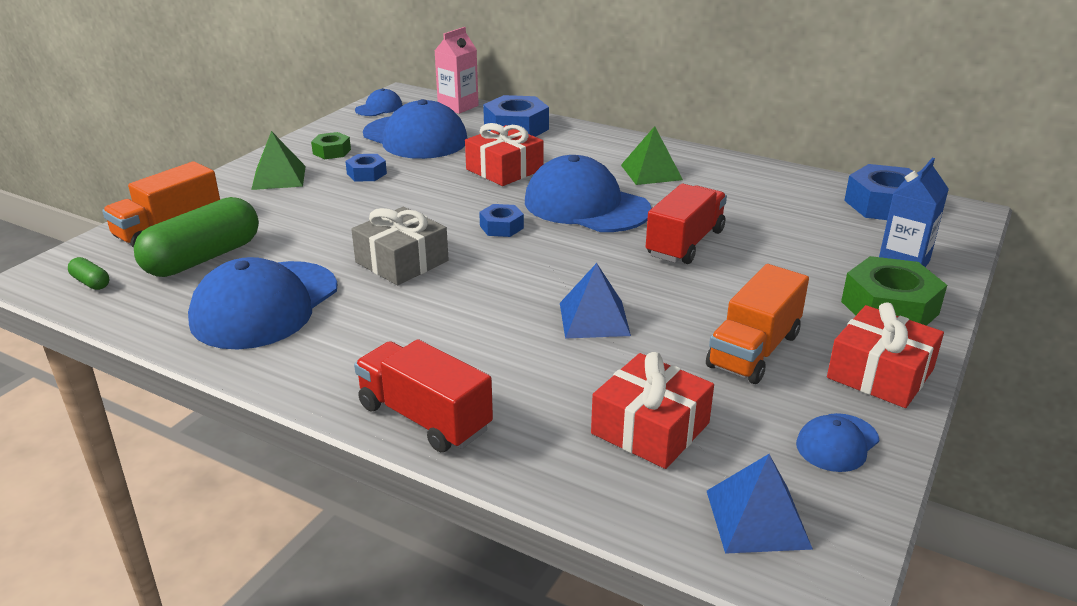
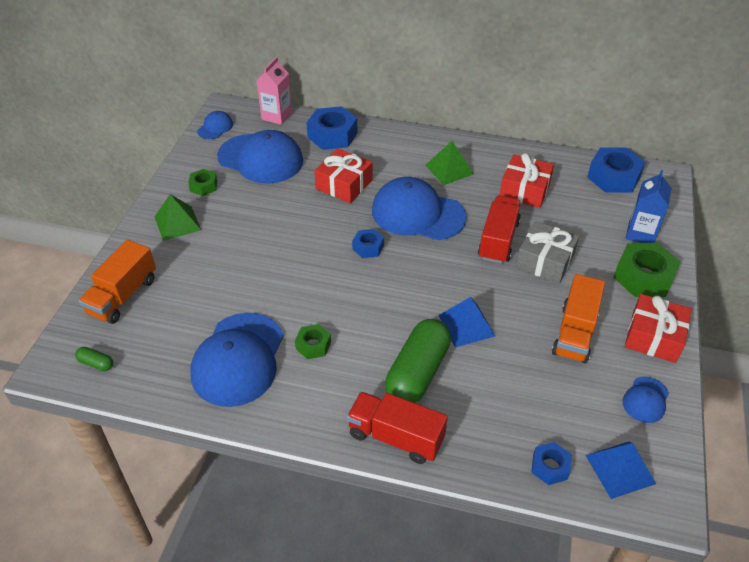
camera: 15 degrees left, 15 degrees up
green capsule [134,197,259,277] -> green capsule moved to [385,319,451,403]
blue nut [345,154,387,181] -> blue nut moved to [531,442,571,485]
grey gift [351,207,449,285] -> grey gift moved to [516,221,579,284]
red gift [591,352,714,469] -> red gift moved to [500,153,554,208]
none -> green nut [295,324,331,359]

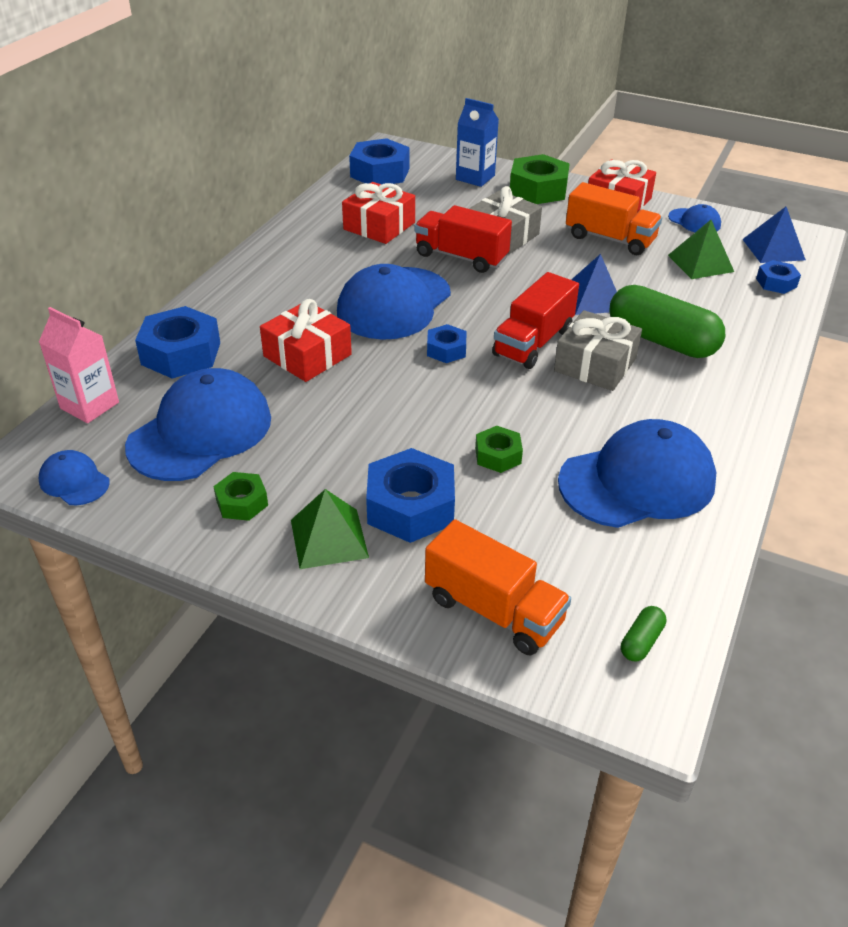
camera: 80 degrees left, 5 degrees down
blue cap [190,313,283,407] -> blue cap turned 45 degrees counterclockwise [558,419,716,528]
green nut [295,324,331,359] -> green nut moved to [475,426,523,473]
red truck [347,392,448,464] -> red truck moved to [492,272,579,369]
green pyramid [425,141,474,185] -> green pyramid moved to [668,220,734,279]
none -> blue nut [366,448,455,543]
none -> grey gift [554,310,642,391]

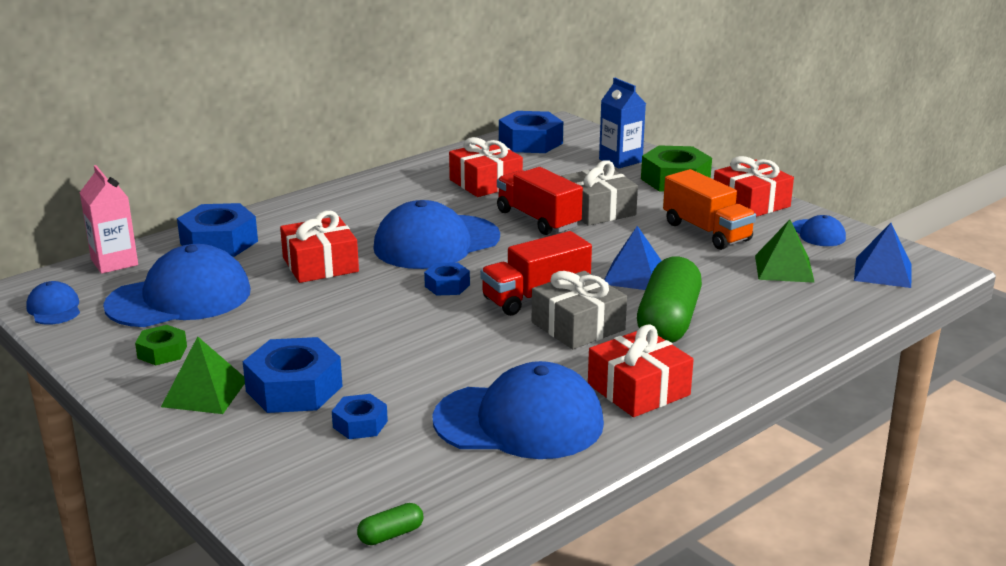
camera: 25 degrees right, 15 degrees down
orange truck [425,519,571,655] -> none
green nut [475,426,523,473] -> none
green capsule [609,285,725,358] -> green capsule turned 45 degrees clockwise [637,256,702,343]
blue nut [756,260,801,294] -> blue nut moved to [332,394,388,439]
none -> red gift [588,324,694,417]

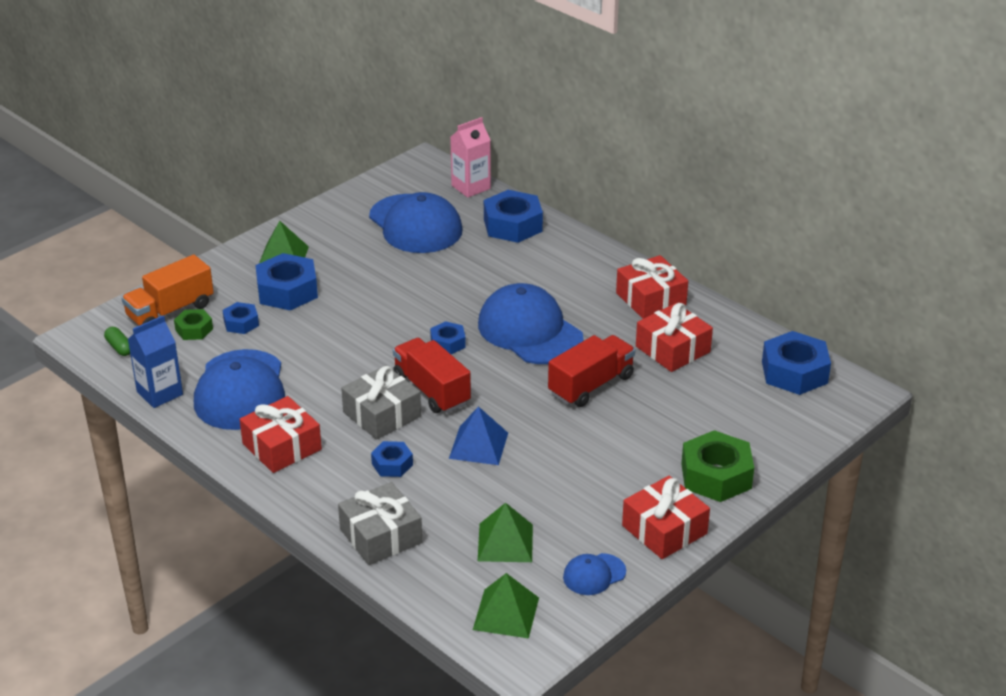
camera: 85 degrees right, 10 degrees up
blue cap [26,281,80,325] -> none
green nut [135,325,187,365] -> green nut moved to [174,309,213,340]
red gift [280,211,359,283] -> red gift moved to [616,255,688,319]
grey gift [561,160,638,226] -> grey gift moved to [338,482,422,565]
blue carton [599,78,646,169] -> blue carton moved to [128,315,183,408]
green capsule [637,256,702,343] -> blue nut [371,441,413,477]
orange truck [663,169,756,250] -> orange truck moved to [121,255,214,326]
blue pyramid [854,223,912,288] -> green pyramid [473,573,539,638]

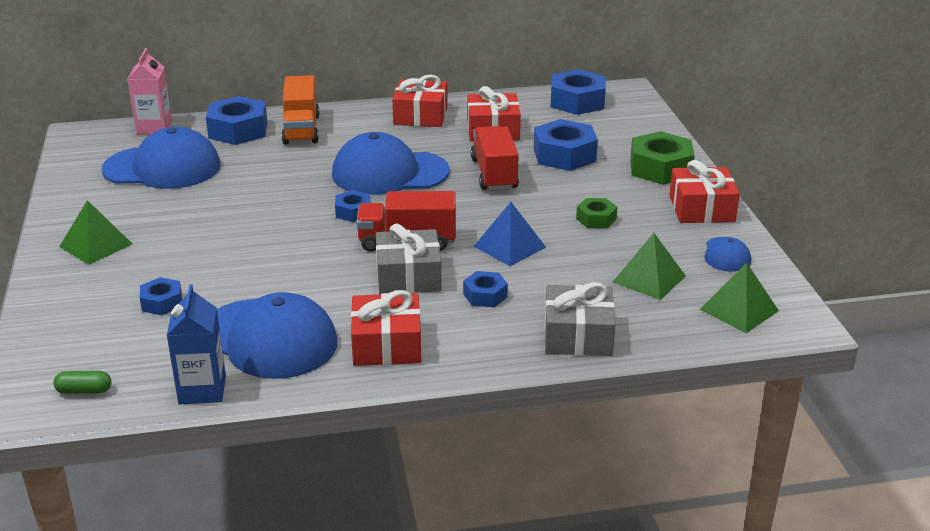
camera: 55 degrees left, 5 degrees down
orange truck [121,255,214,326] -> orange truck moved to [281,75,320,145]
green nut [174,309,213,340] -> green nut moved to [576,198,618,228]
blue nut [255,253,318,311] -> blue nut moved to [534,119,598,171]

